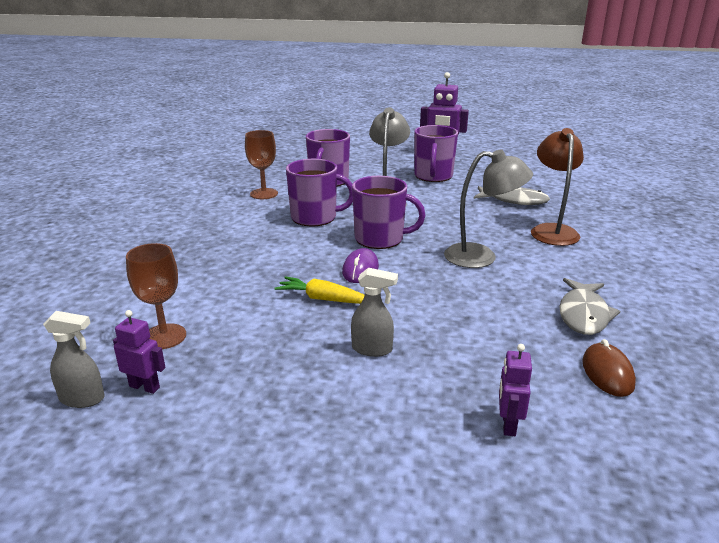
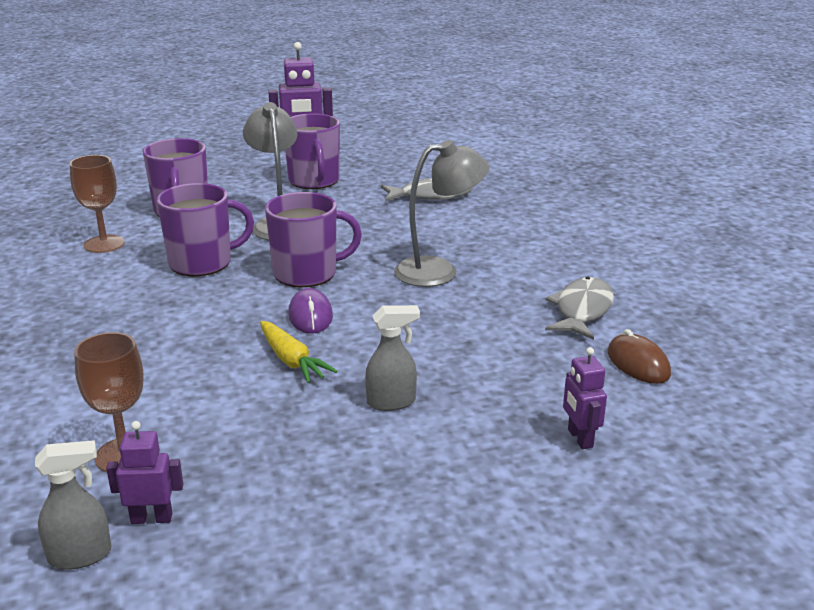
camera: 25 degrees left, 0 degrees up
yellow carrot [274,276,364,304] -> yellow carrot turned 120 degrees counterclockwise [260,321,338,383]
brown lamp [531,128,584,246] -> none
grey fish [559,278,620,335] -> grey fish turned 150 degrees counterclockwise [545,277,614,340]

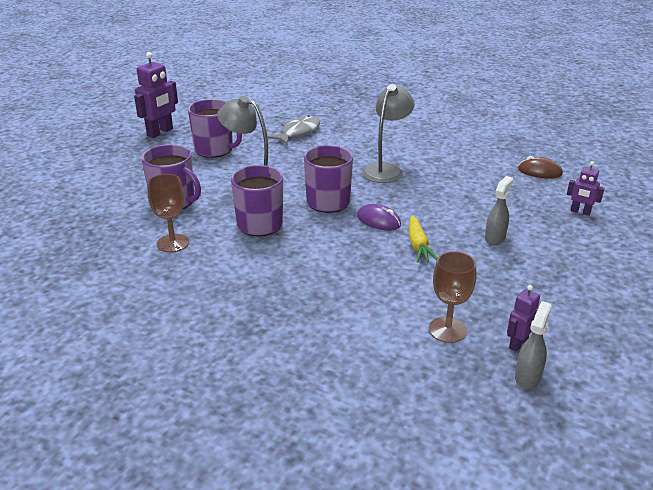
camera: 45 degrees left, 5 degrees up
yellow carrot [260,321,338,383] -> yellow carrot turned 75 degrees clockwise [409,215,437,263]
grey fish [545,277,614,340] -> none

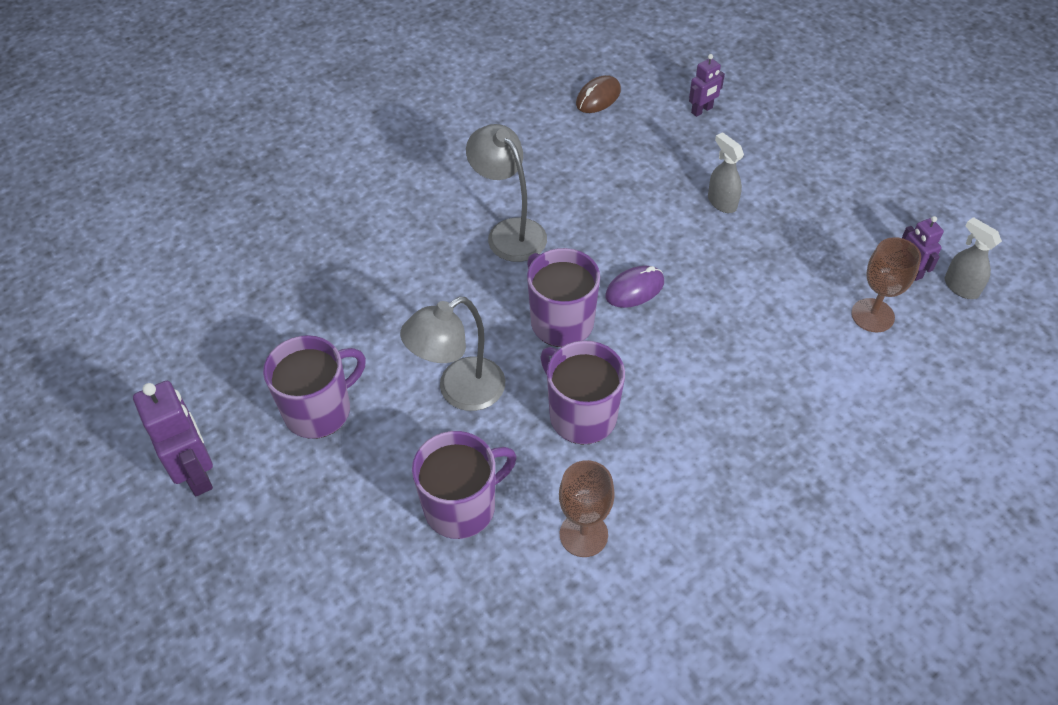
camera: 65 degrees left, 20 degrees up
grey fish [267,115,320,144] -> none
yellow carrot [409,215,437,263] -> none

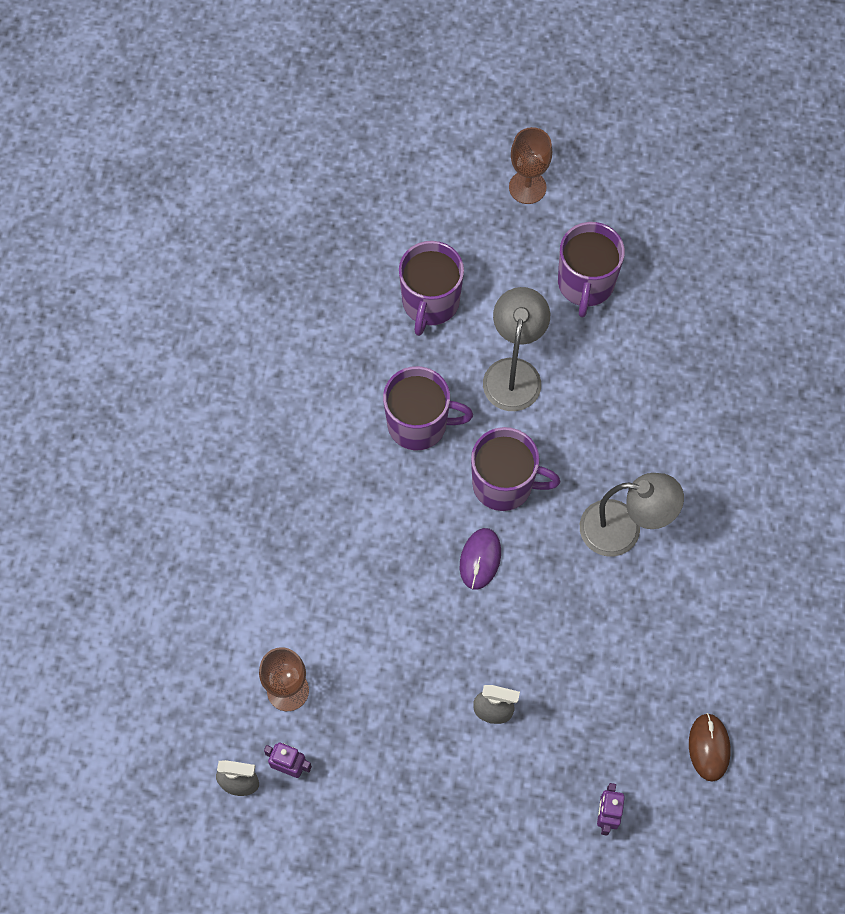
camera: 135 degrees right, 15 degrees up
purple robot [133,381,213,496] -> none
brown goblet [559,460,615,557] -> brown goblet moved to [509,127,552,204]

